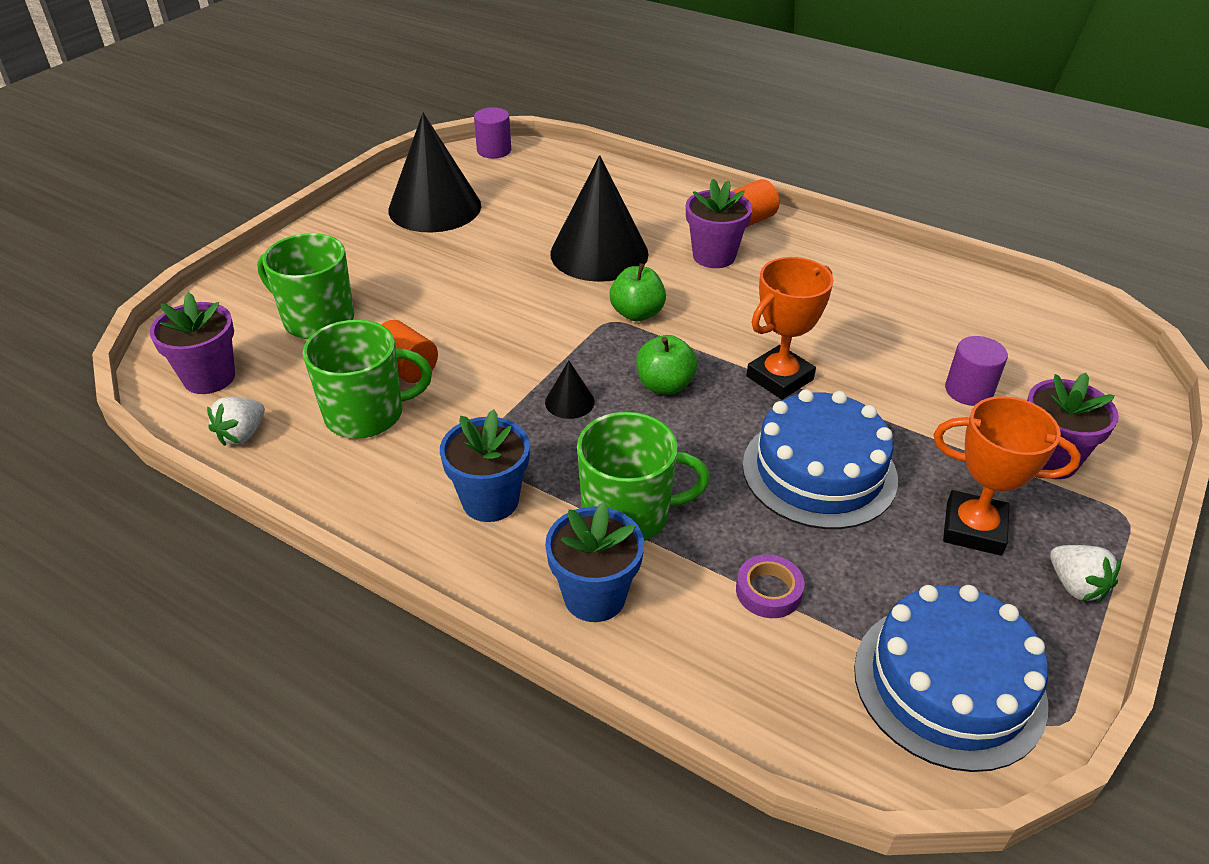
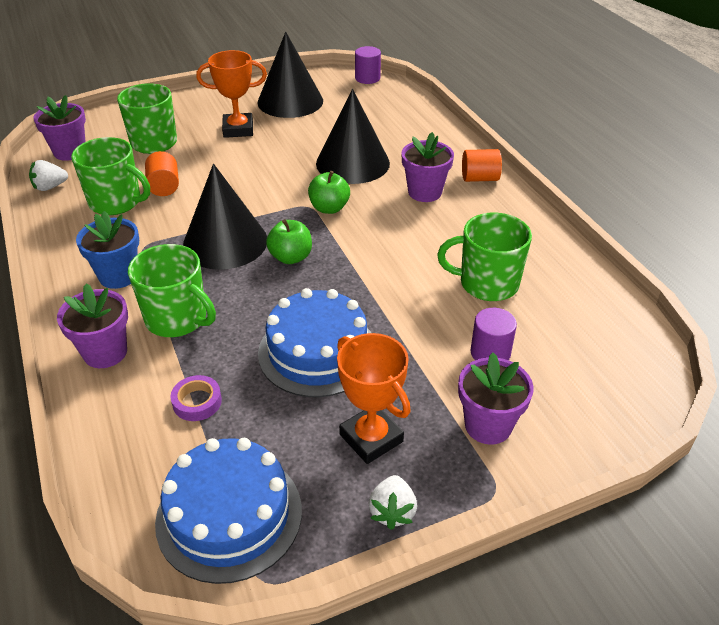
camera: 35 degrees right, 0 degrees up
black cone [545,360,595,419] -> black cone [183,164,267,270], size x2.38
blue flower pot [545,502,644,622] -> purple flower pot [57,283,128,368]
orange trophy [746,257,834,400] -> orange trophy moved to [196,50,267,138]
none -> green mug [437,213,532,301]

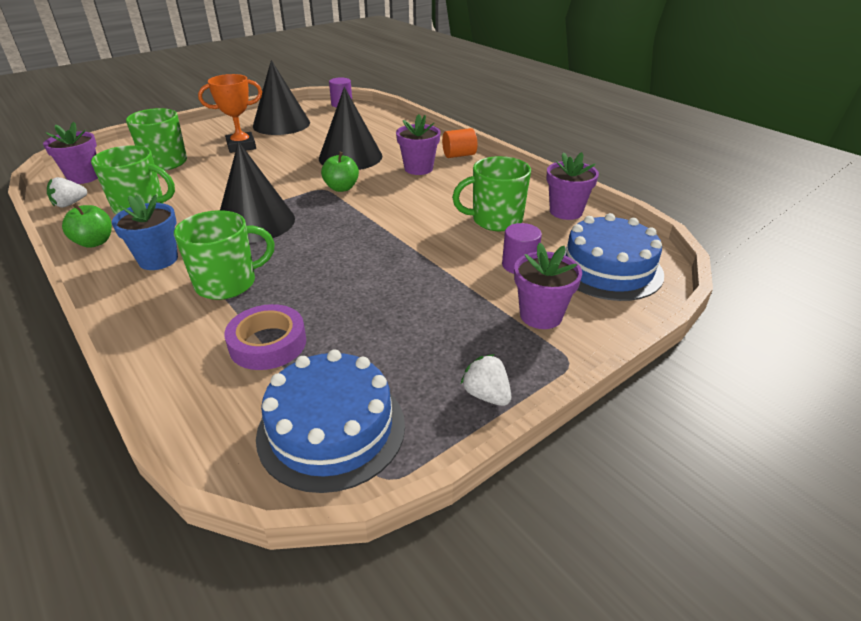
camera: 15 degrees left, 5 degrees down
purple flower pot [57,283,128,368] -> purple flower pot moved to [546,152,599,220]
green mug [128,244,216,337] -> green mug turned 45 degrees counterclockwise [174,210,275,300]
orange cylinder [145,151,179,196] -> none
purple tape [170,375,222,421] -> purple tape [224,304,306,370], size x1.59
blue cake [258,288,371,397] -> blue cake moved to [564,213,664,301]
green apple [266,219,312,264] -> green apple moved to [62,203,112,248]
orange trophy [337,333,411,464] -> none
white strawberry [368,475,417,530] -> white strawberry turned 150 degrees clockwise [461,354,511,406]

